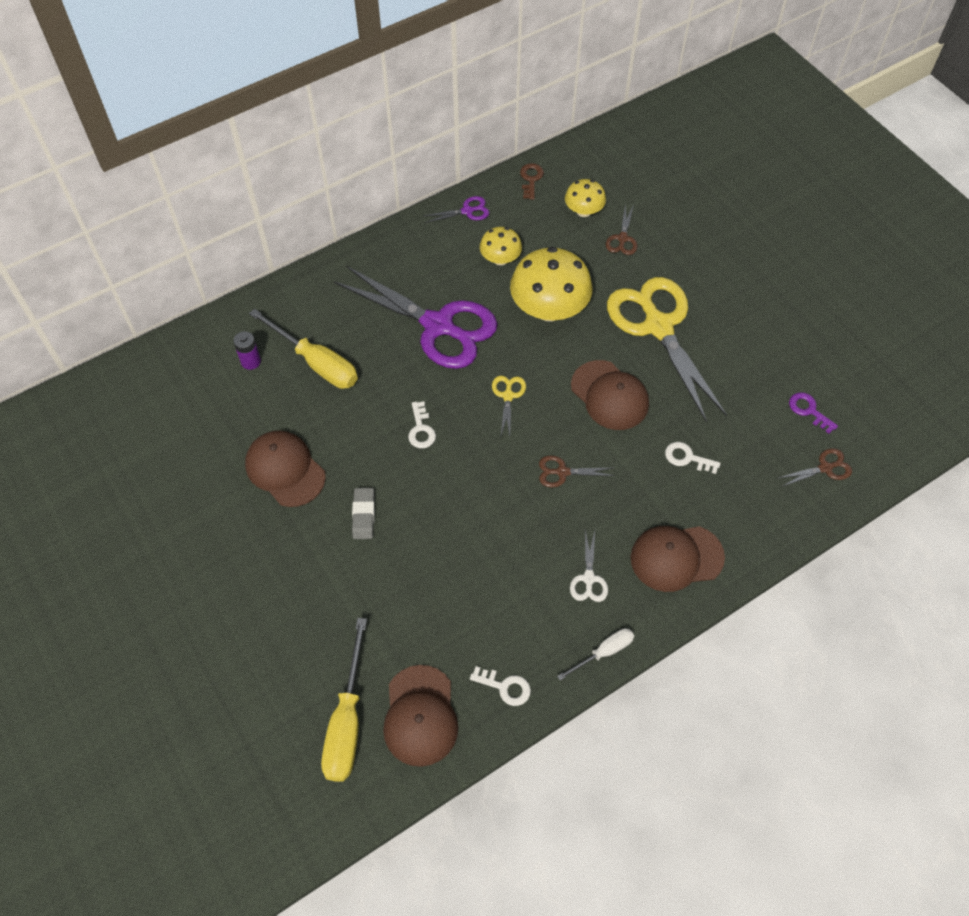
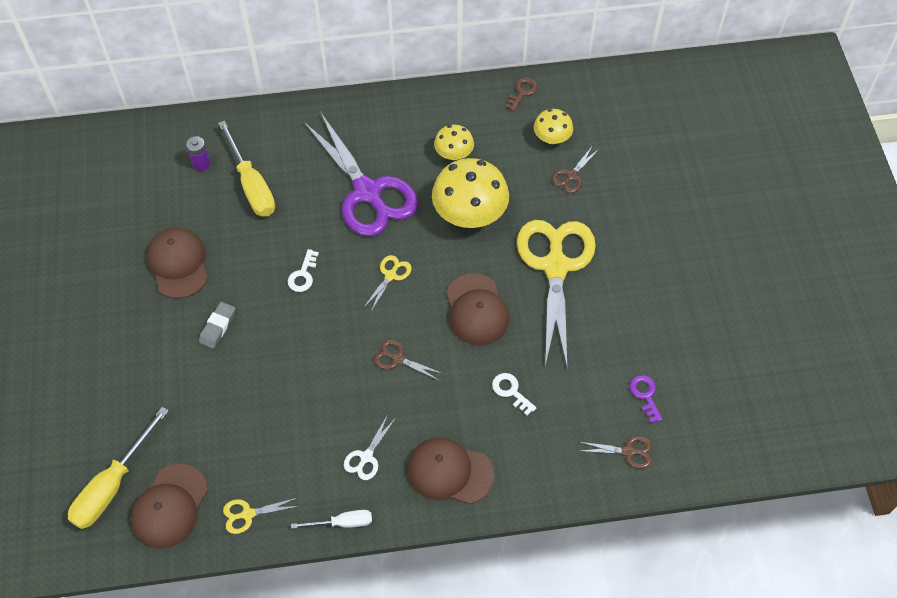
camera: 25 degrees right, 0 degrees up
purple scissors [424,196,489,223] -> none
white key [470,666,531,706] -> yellow scissors [223,498,299,534]

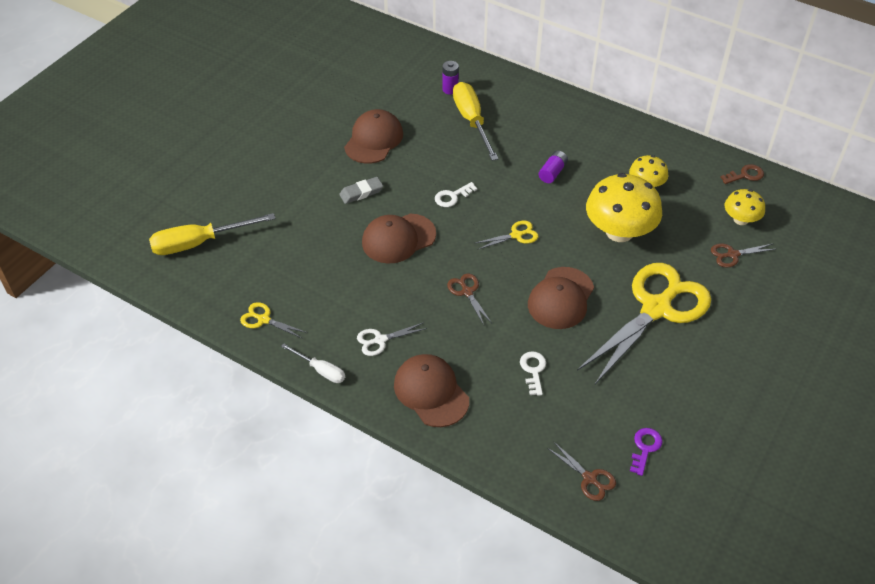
camera: 40 degrees right, 10 degrees down
brown cap [131,464,208,548] -> brown cap moved to [362,213,436,264]
yellow screwdriver [218,120,275,217] -> yellow screwdriver turned 150 degrees clockwise [453,82,499,161]
purple scissors [303,112,418,237] -> purple battery [539,151,568,183]

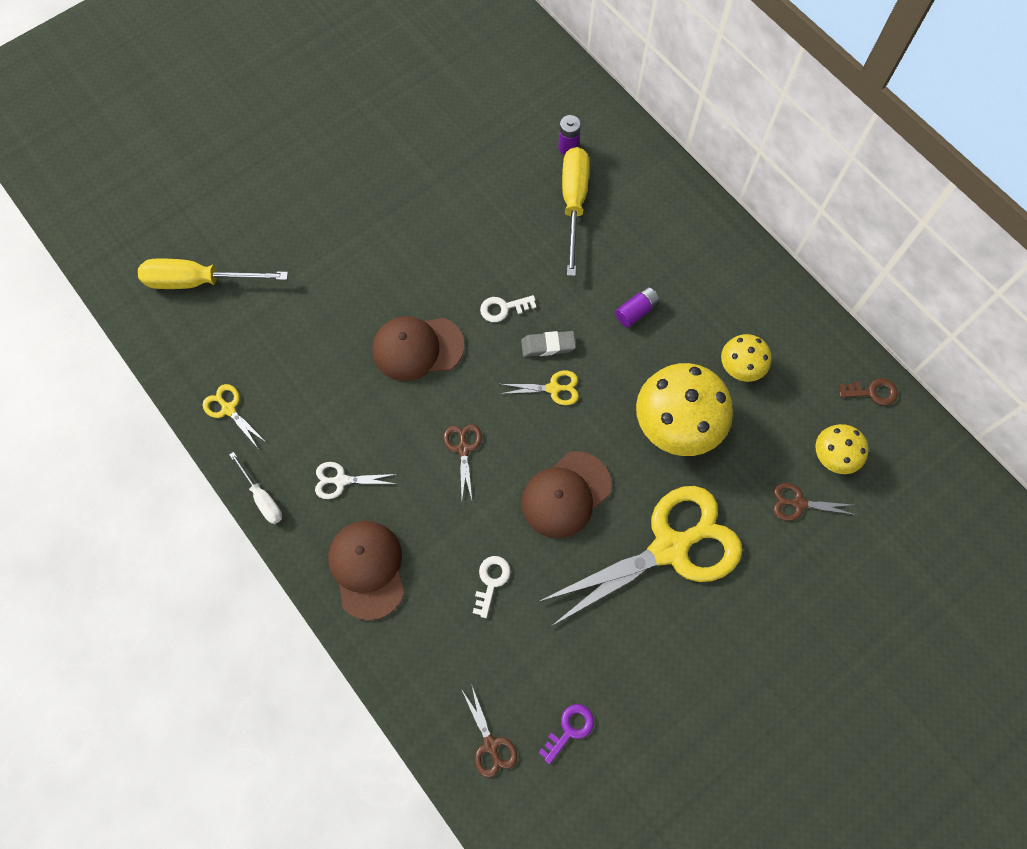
camera: 20 degrees right, 20 degrees up
grey eraser [339,177,383,204] -> grey eraser moved to [521,331,576,357]
brown cap [344,109,403,164] -> none

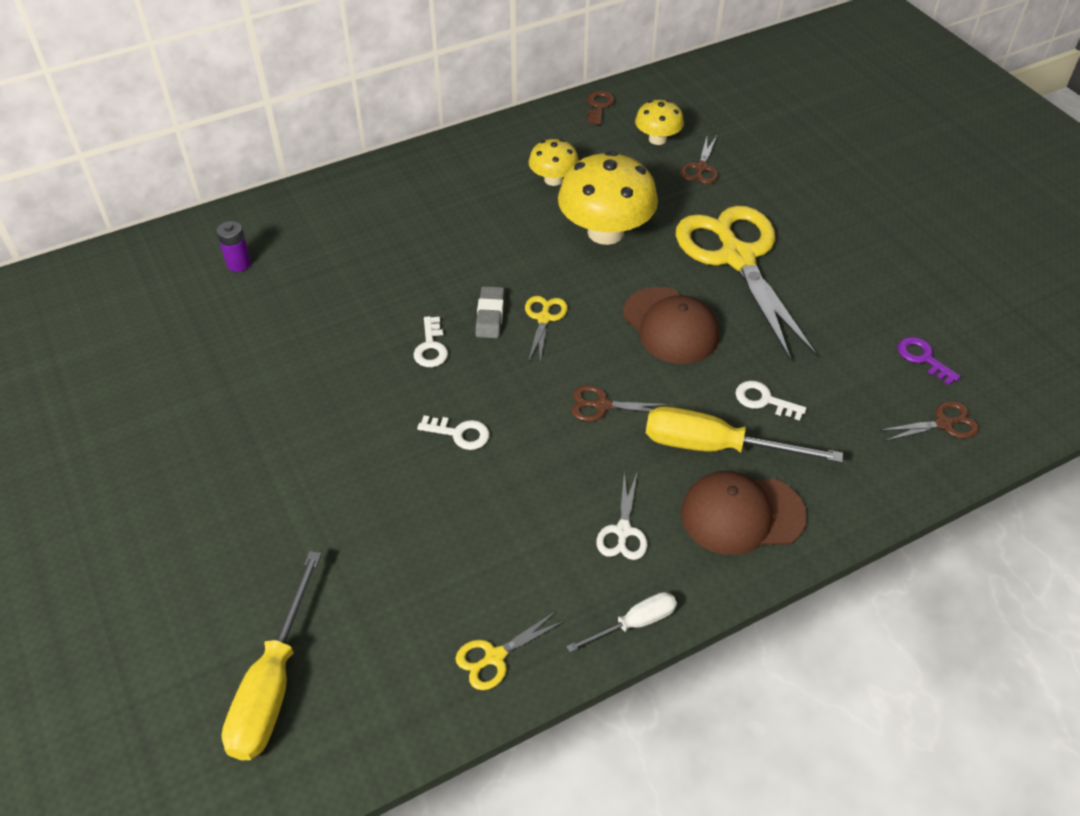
camera: 80 degrees left, 20 degrees down
brown cap [372,316,464,381] -> white key [417,415,490,450]
yellow screwdriver [562,147,589,276] -> yellow screwdriver moved to [646,406,843,463]
purple battery [615,287,660,327] -> none

